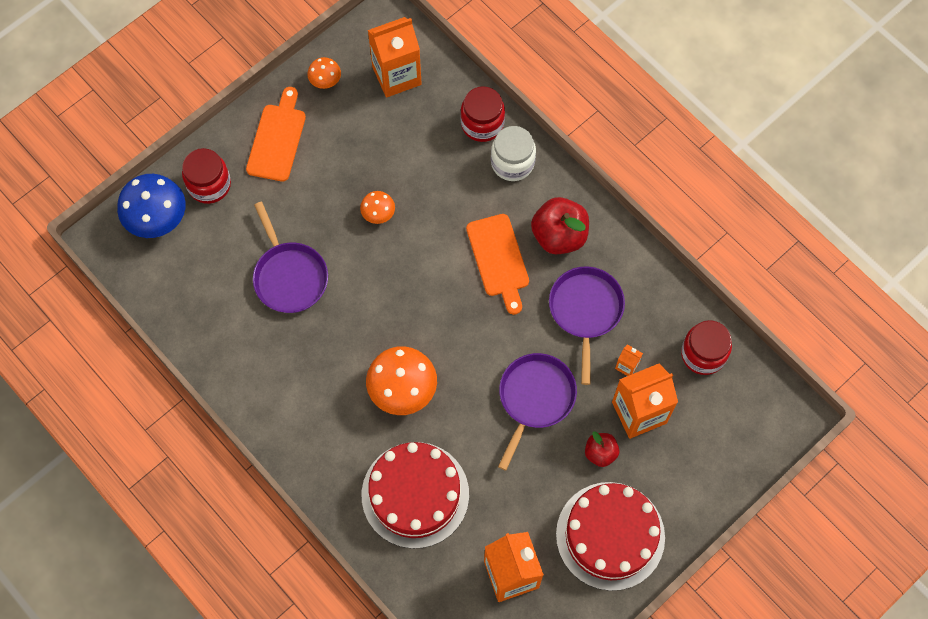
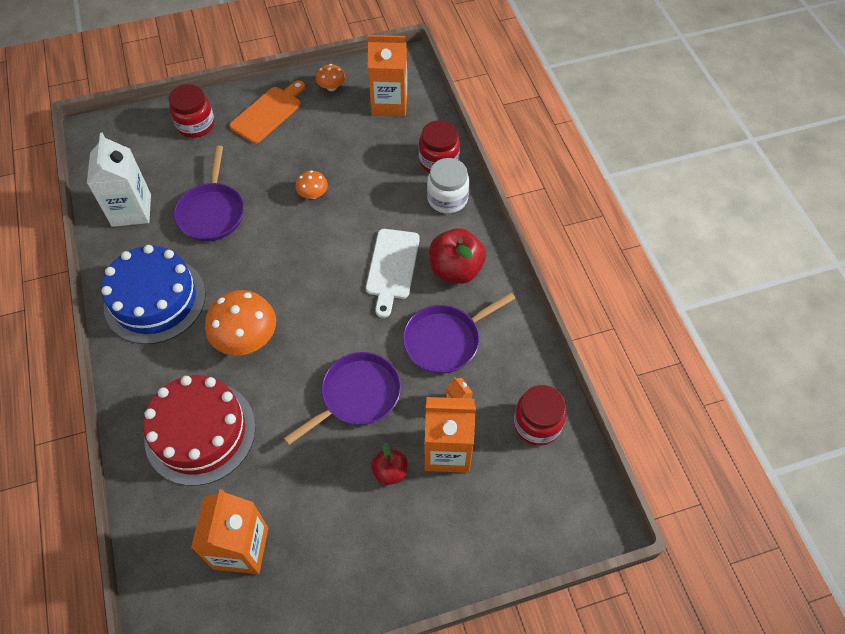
camera: 25 degrees right, 10 degrees down
blue mushroom [117,174,186,238] -> none
orange cutting board [466,214,529,315] -> white cutting board [366,229,420,318]
purple pan [549,266,625,385] -> purple pan turned 150 degrees counterclockwise [403,292,516,374]
red cake [556,482,665,591] -> none
none -> white carton [87,133,151,227]
none -> blue cake [101,245,206,344]

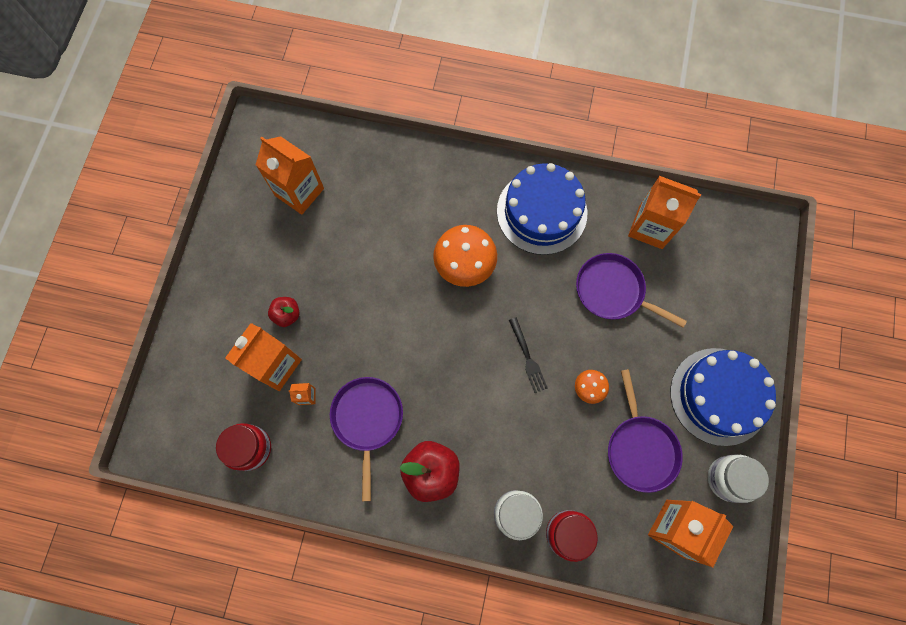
camera: 120 degrees right, 15 degrees up
white carton [87,133,151,227] -> orange carton [628,176,701,249]
red cake [143,375,256,486] -> none
red jar [169,84,215,138] -> none
orange cutting board [229,80,305,144] -> blue cake [670,348,776,446]
purple pan [284,352,401,445] -> purple pan moved to [608,369,683,493]
orange mushroom [316,64,345,91] -> white jar [708,455,769,503]
white cutting board [366,229,420,318] -> none
none -> black fork [509,317,548,393]

